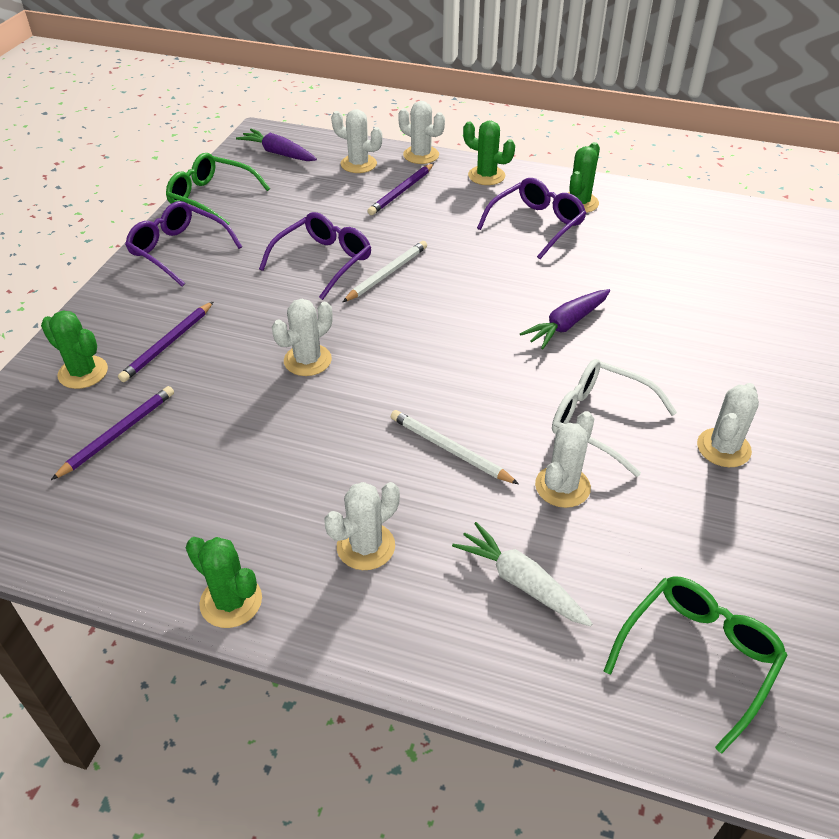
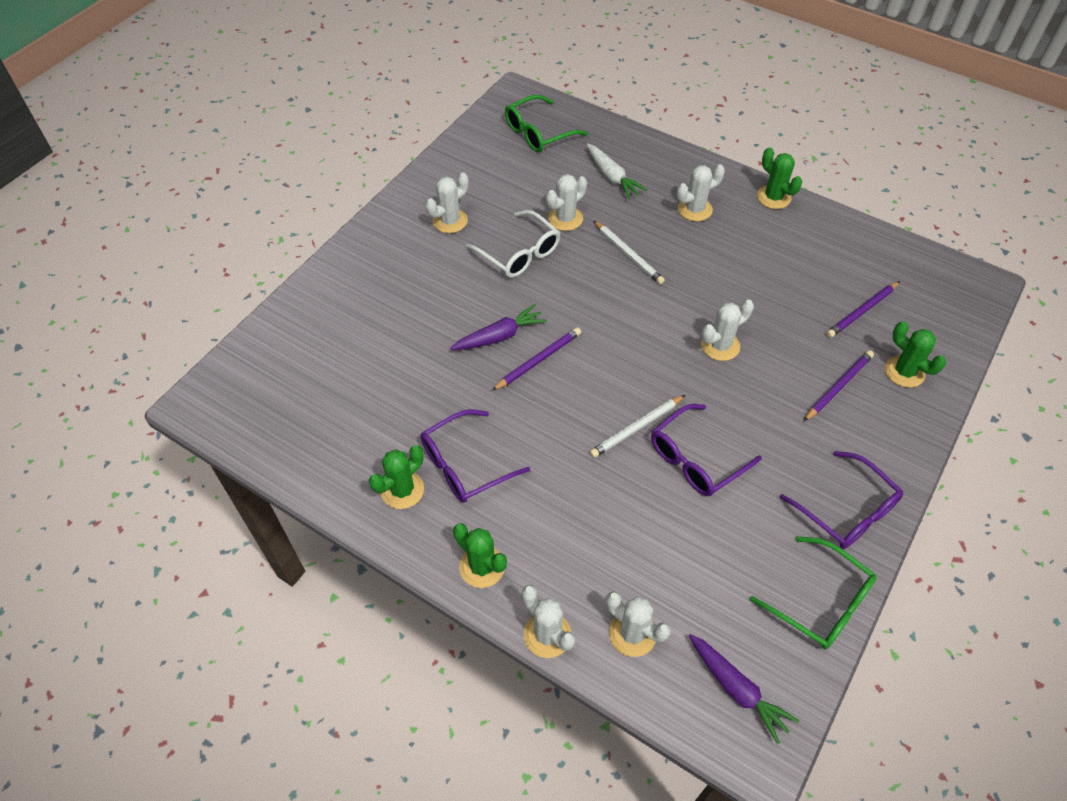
camera: 165 degrees left, 10 degrees up
purple pencil [367,163,434,215] -> purple pencil moved to [492,327,581,391]

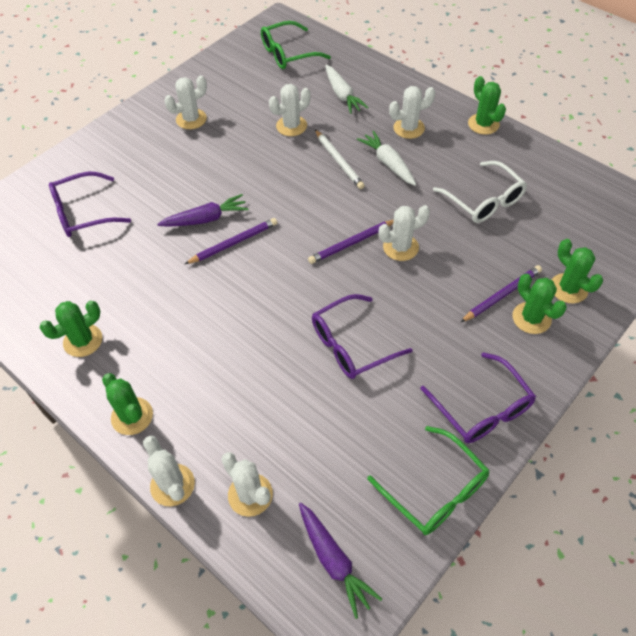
camera: 10 degrees right, 0 degrees up
purple glasses [421,409,530,503] -> purple glasses moved to [49,171,131,237]
white glasses [465,210,560,278] -> white glasses moved to [433,161,527,223]
white pencil [590,395,685,458] -> none
purple pencil [826,281,900,338] -> purple pencil moved to [308,220,394,264]
none -> white carrot [357,131,416,186]
none -> green cactus [512,274,567,334]

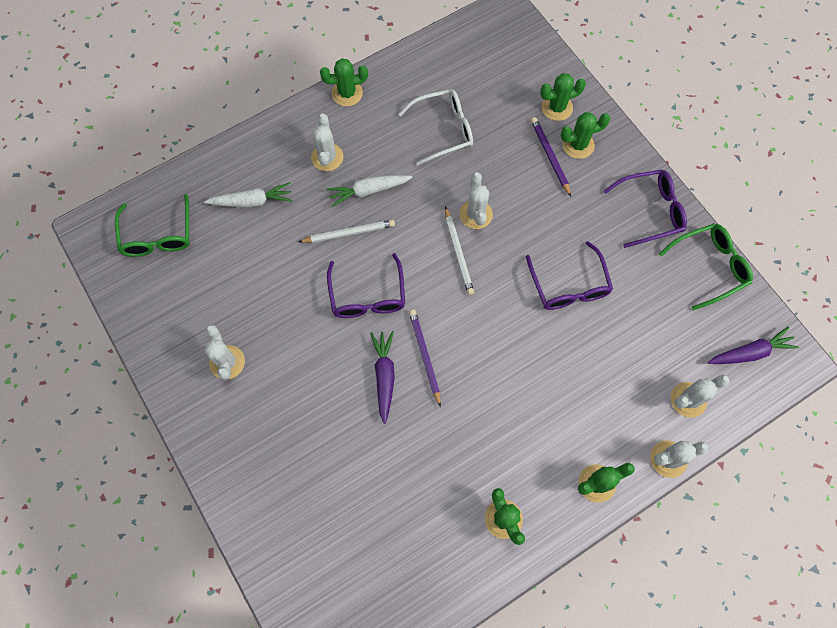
camera: 75 degrees left, 15 degrees up
purple glasses [49,171,131,237] -> purple glasses moved to [327,253,405,318]
white cactus [269,84,311,136] -> none
purple pencil [308,220,394,264] -> white pencil [445,206,474,295]

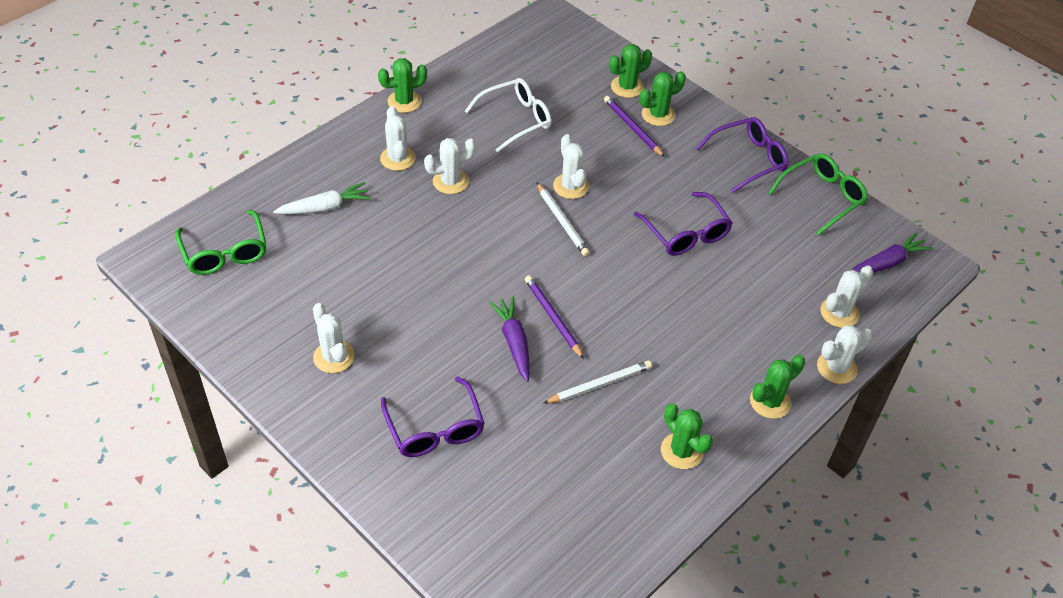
camera: 15 degrees left, 20 degrees down
white pencil [298,220,395,243] -> white pencil moved to [543,361,652,404]
white carrot [326,175,413,207] -> white cactus [424,138,476,194]
purple glasses [327,253,405,318] -> purple glasses moved to [381,376,485,457]

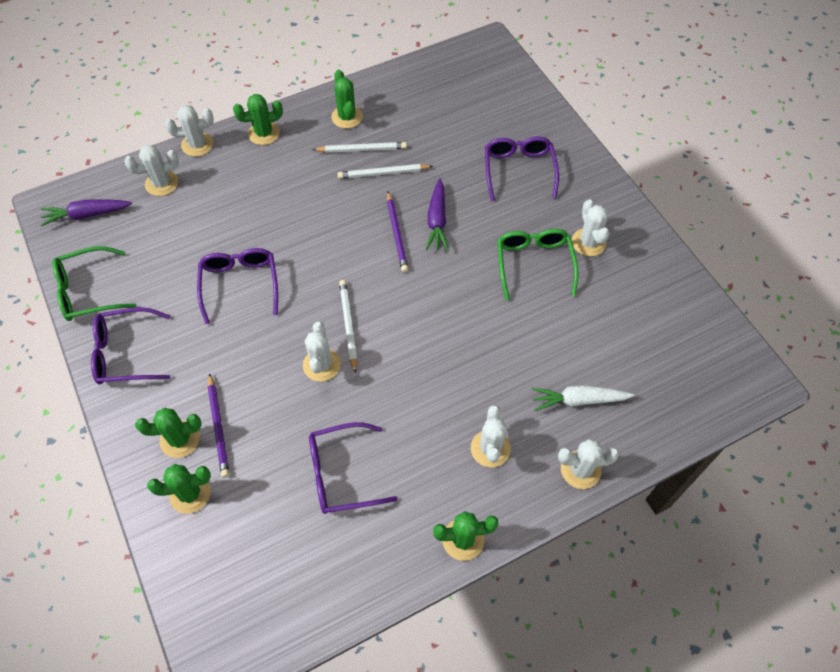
camera: 160 degrees left, 10 degrees up
green glasses [176,210,266,275] -> green glasses moved to [497,229,578,301]
white cactus [424,138,476,194] -> white cactus moved to [558,439,619,489]
white glasses [465,78,552,153] -> purple glasses [309,422,398,514]
none -> white pencil [313,142,407,153]

